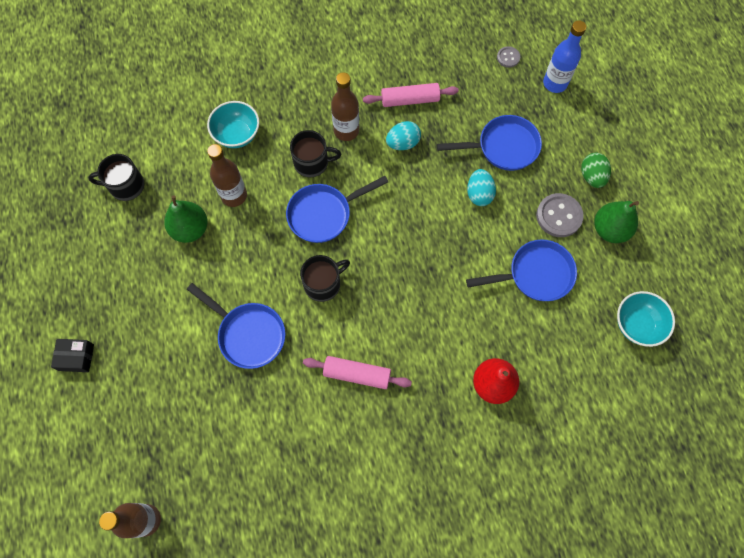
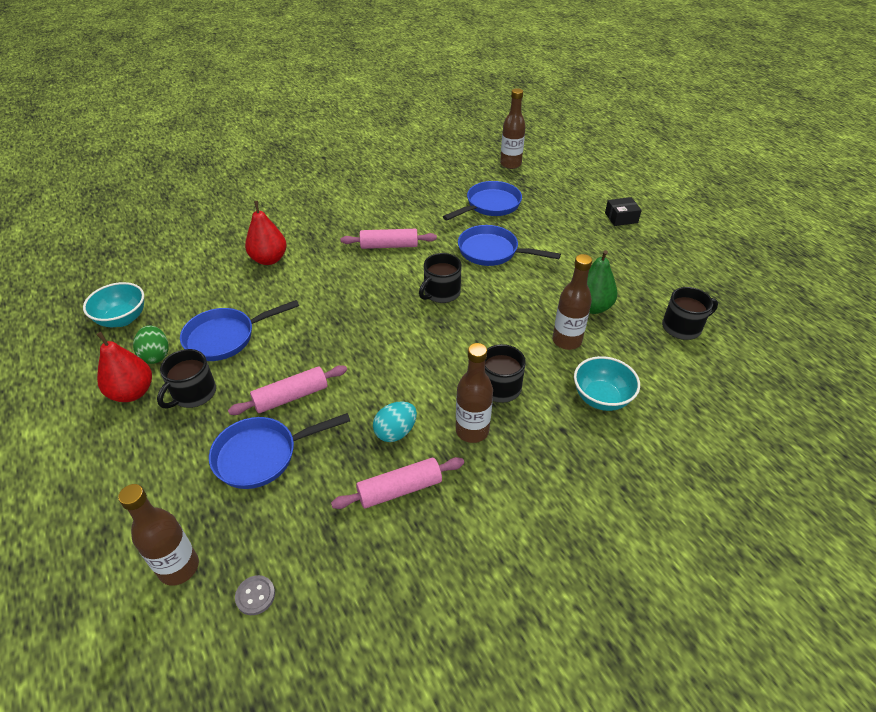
camera: 165 degrees right, 25 degrees down
blue pan [286,176,388,243] -> blue pan moved to [443,181,522,220]
turquoise egg [467,169,496,206] -> pink rolling pin [228,365,347,415]
grey button [536,193,584,237] -> black mug [157,349,216,409]
blue bottle [543,20,586,93] -> brown bottle [118,484,199,586]
green egg [581,153,611,188] -> green egg moved to [133,325,169,364]
green pear [594,201,639,243] -> red pear [96,332,152,402]

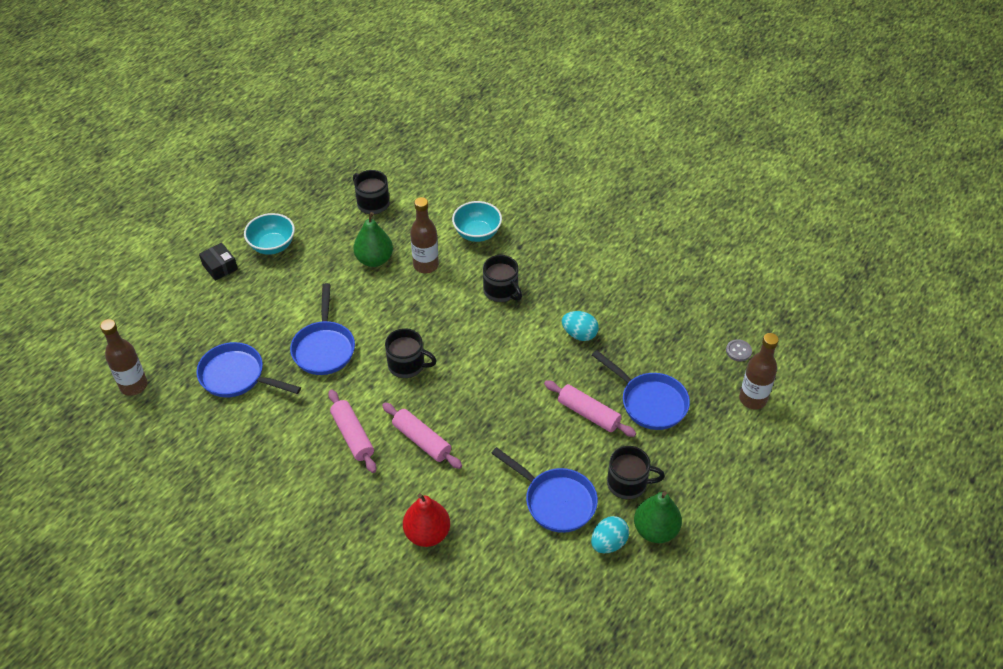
camera: 115 degrees left, 5 degrees up
turquoise bowl [83,282,144,327] -> turquoise bowl moved to [244,213,295,255]
red pear [96,332,152,402] -> green pear [634,491,682,543]
green egg [133,325,169,364] -> turquoise egg [591,516,629,554]
pink rolling pin [331,457,464,509] -> pink rolling pin moved to [382,402,462,469]
brown bottle [456,343,493,443] -> none

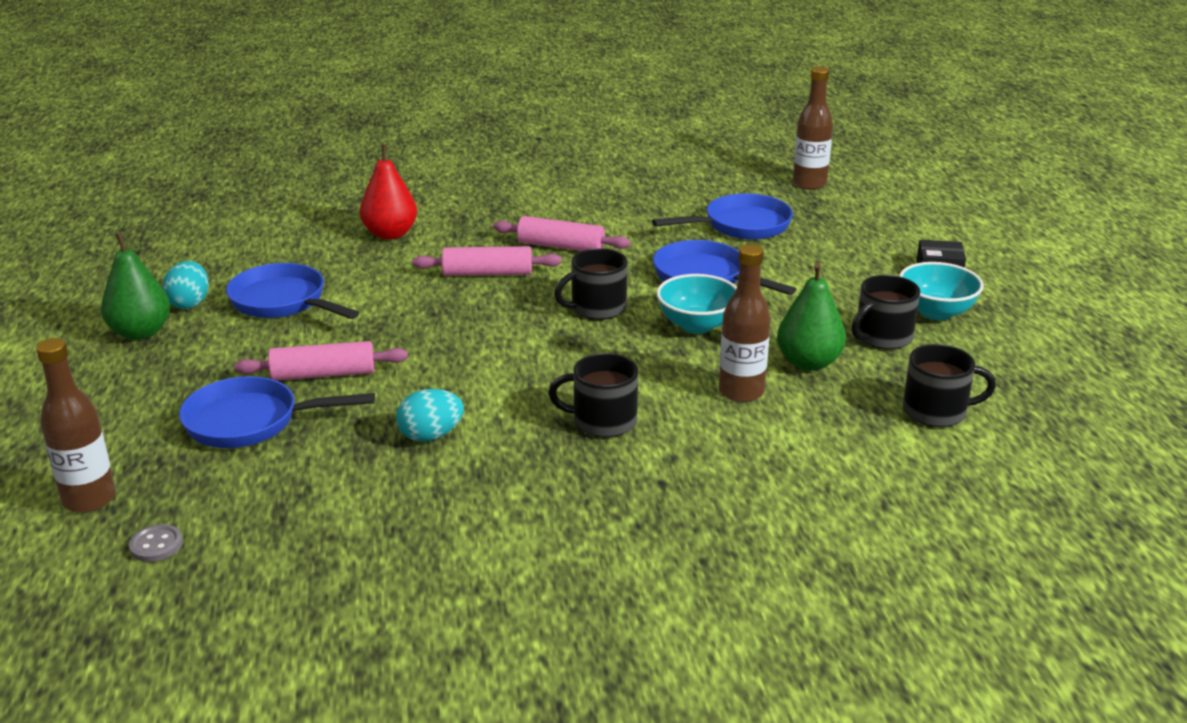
camera: 135 degrees right, 20 degrees down
turquoise bowl [452,201,502,242] -> turquoise bowl moved to [656,274,737,334]
blue pan [491,447,598,533] -> blue pan turned 45 degrees clockwise [226,263,359,319]
black mug [607,446,665,499] -> black mug moved to [851,275,920,350]

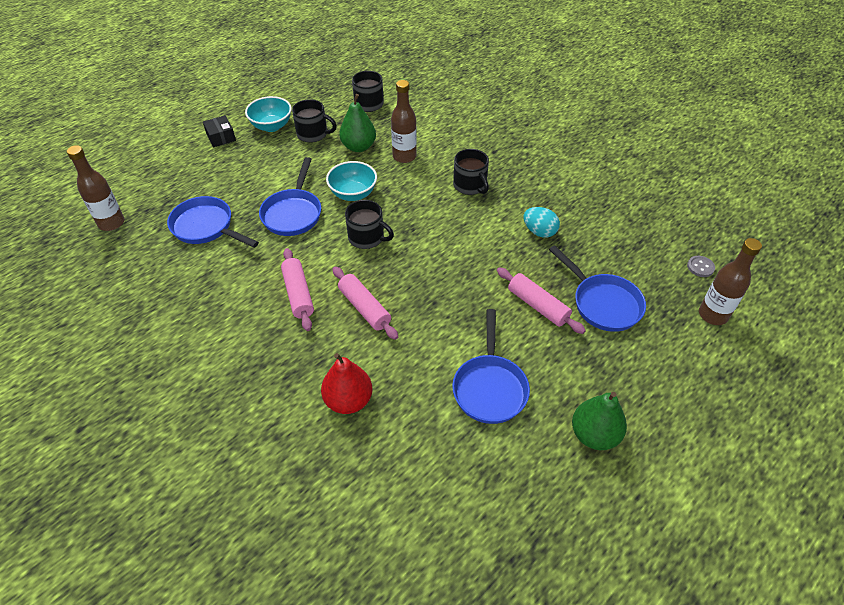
camera: 125 degrees left, 20 degrees up
turquoise egg [163,261,209,309] -> none

